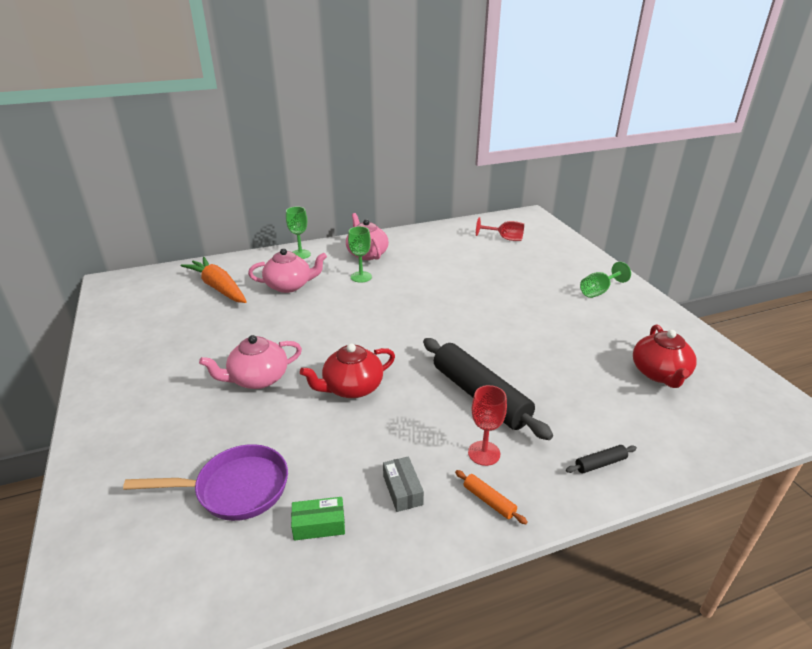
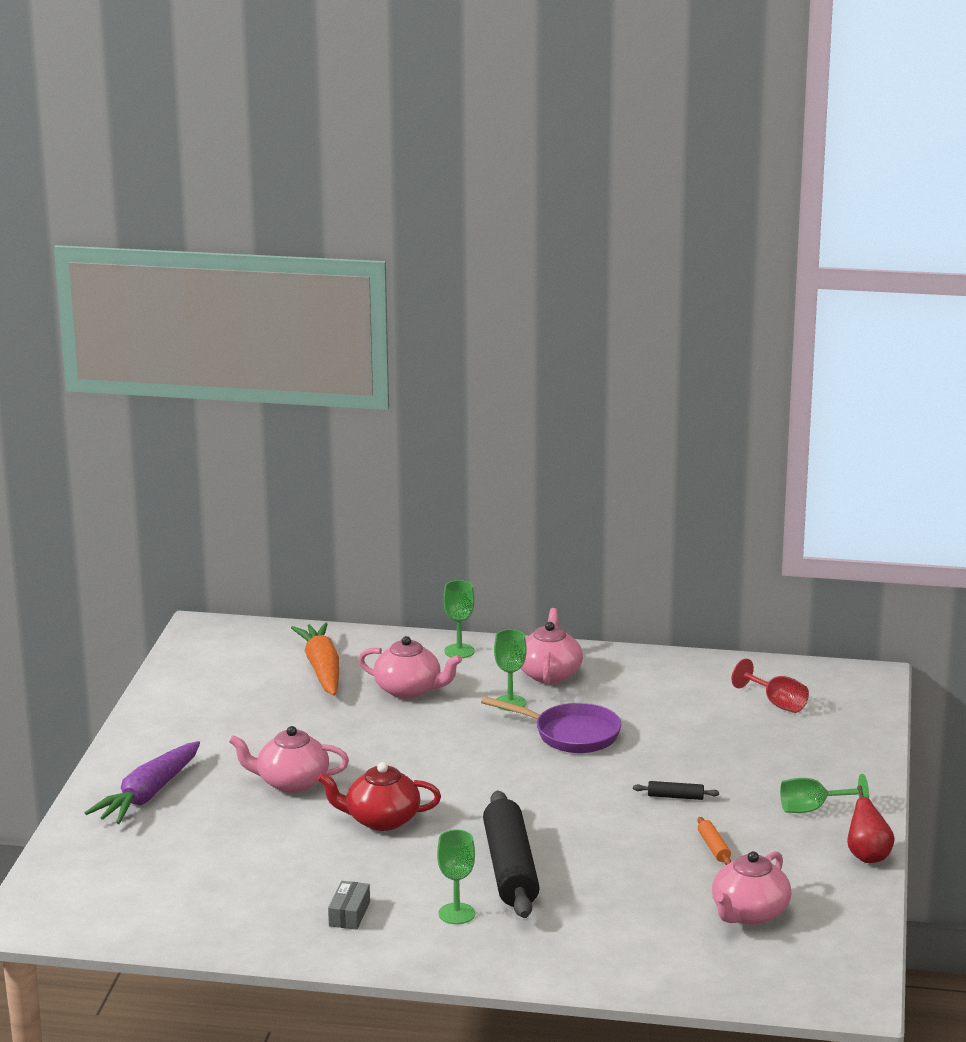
camera: 30 degrees right, 10 degrees down
purple pan [123,444,288,521] -> purple pan moved to [481,696,622,753]
green box [291,497,345,541] -> none
orange rolling pin [455,470,527,524] -> orange rolling pin moved to [698,817,731,865]
red goblet [468,385,507,466] -> green goblet [437,830,475,924]
black rolling pin [566,445,637,473] -> black rolling pin moved to [633,781,719,800]
red teapot [633,325,697,388] -> pink teapot [712,851,791,925]
none -> purple carrot [85,741,200,824]
none -> red pear [847,785,895,863]

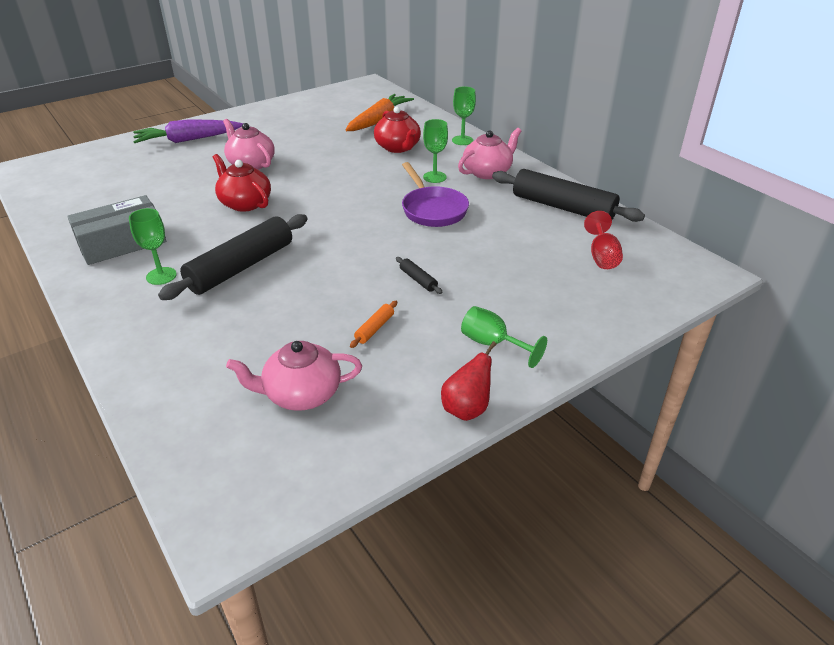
camera: 45 degrees right, 15 degrees up
grey box [328,881,370,930] -> grey box [67,195,166,265], size x2.04
pink teapot [358,636,462,699] -> red teapot [374,107,421,153]
none -> black rolling pin [492,169,645,222]

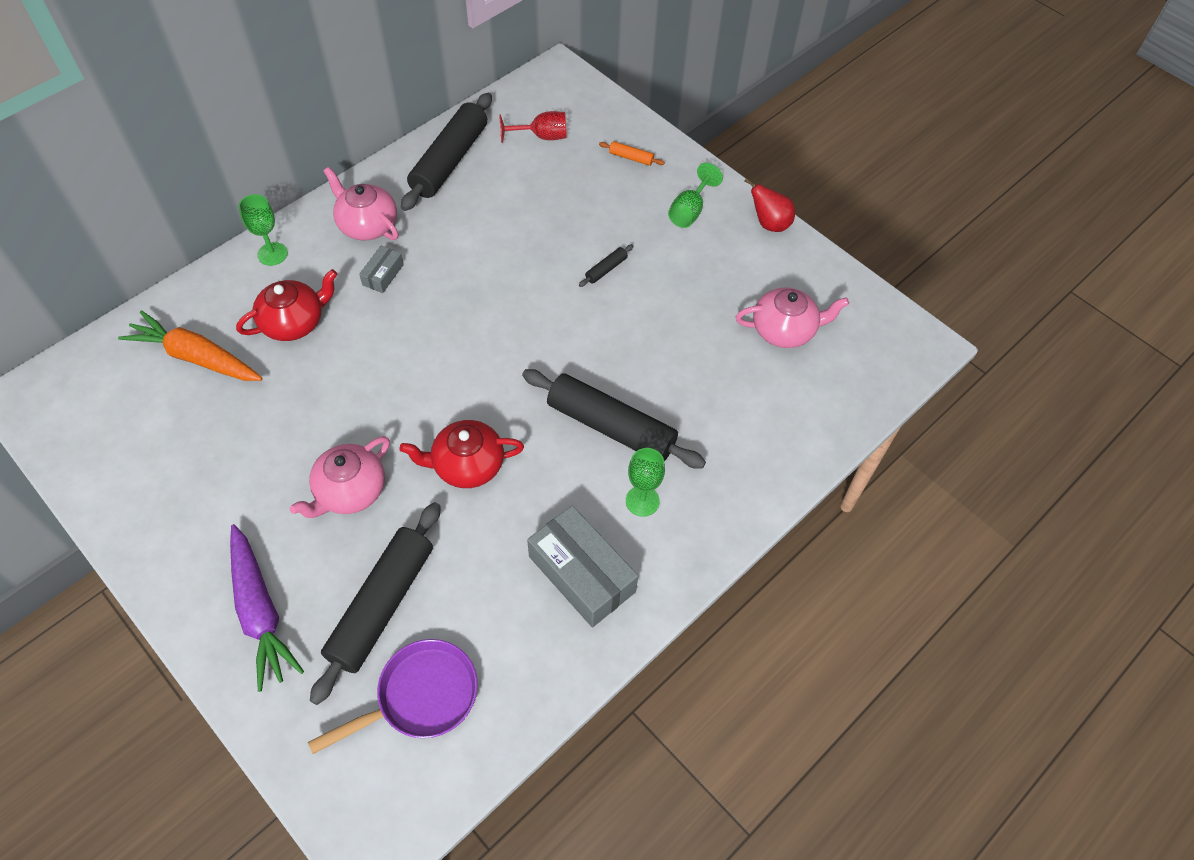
camera: 100 degrees left, 20 degrees up
red teapot [213,154,271,212] -> red teapot turned 45 degrees clockwise [400,420,524,488]
pink teapot [226,341,362,411] -> pink teapot turned 75 degrees counterclockwise [736,287,849,348]
orange rolling pin [350,301,397,348] -> orange rolling pin moved to [599,141,665,166]
purple pan [402,162,469,227] -> purple pan moved to [308,639,478,754]
green goblet [423,119,448,183] -> grey box [359,246,404,293]
none -> black rolling pin [310,502,441,705]

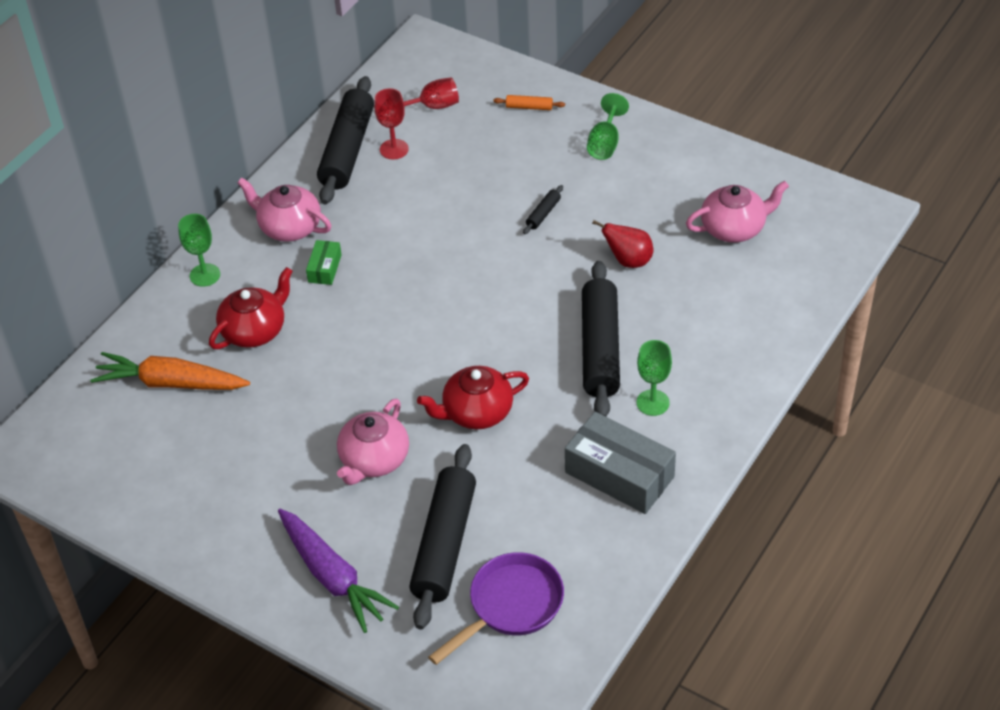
camera: 10 degrees left, 10 degrees down
grey box [359,246,404,293] -> green box [306,240,342,285]
black rolling pin [522,369,706,469] -> black rolling pin turned 75 degrees clockwise [582,261,620,417]
red pear [745,178,795,232] -> red pear moved to [592,220,653,268]
none -> red goblet [374,88,409,160]

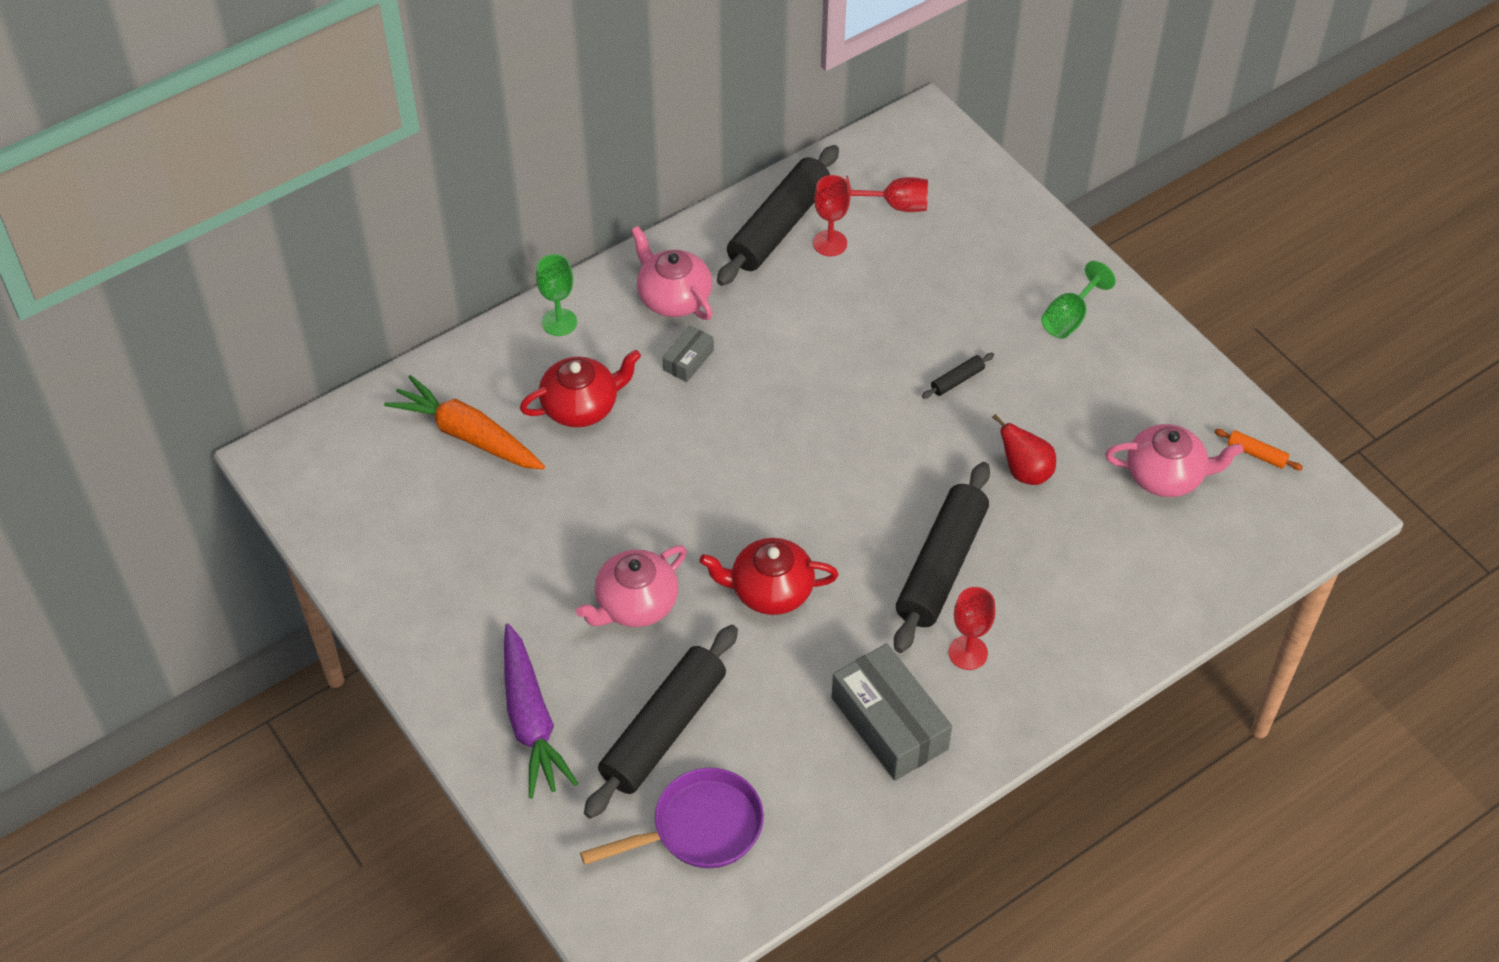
camera: 20 degrees right, 5 degrees up
green box [306,240,342,285] -> grey box [663,326,714,382]
orange rolling pin [494,95,565,110] -> orange rolling pin moved to [1214,429,1303,470]
green goblet [637,340,672,416] -> red goblet [949,587,995,670]

